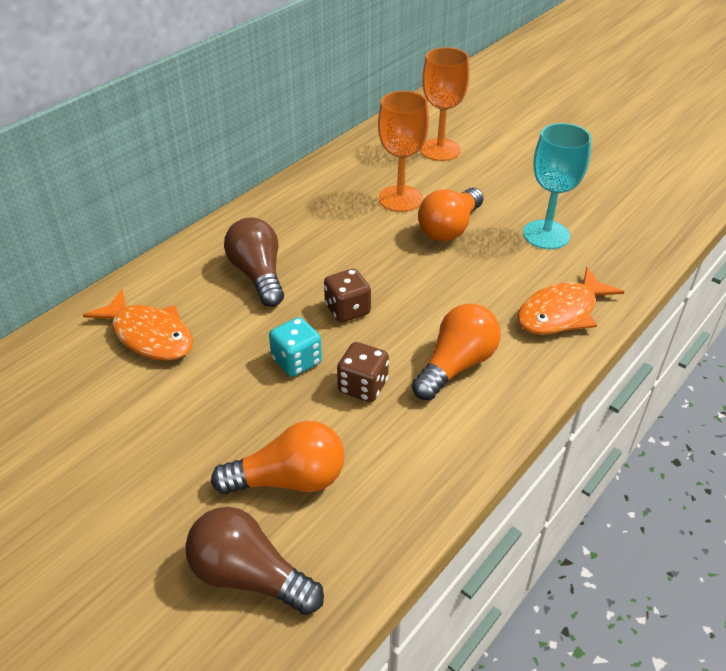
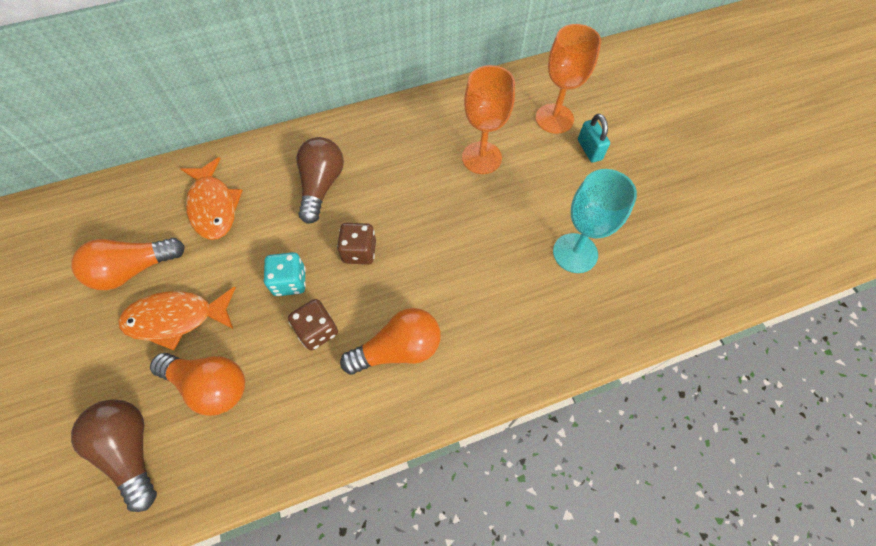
camera: 30 degrees right, 20 degrees up
orange light bulb [418,188,484,241] -> orange light bulb moved to [71,238,185,290]
orange fish [517,267,624,335] -> orange fish moved to [118,287,236,351]
none -> turquoise padlock [578,114,610,163]

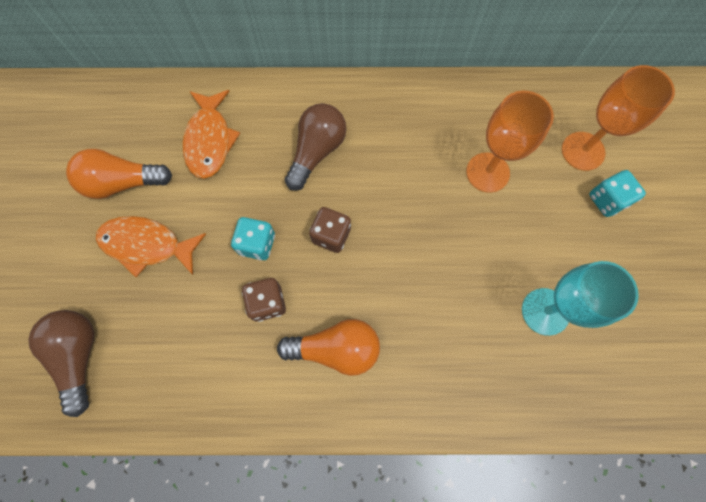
camera: 20 degrees right, 10 degrees up
orange light bulb [150,353,245,416] -> none
turquoise padlock [578,114,610,163] -> turquoise dice [589,170,646,217]

